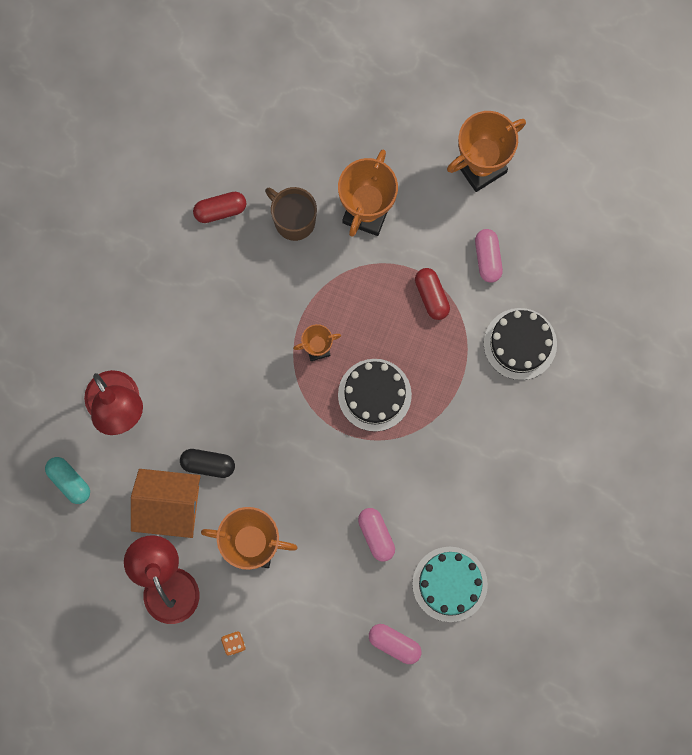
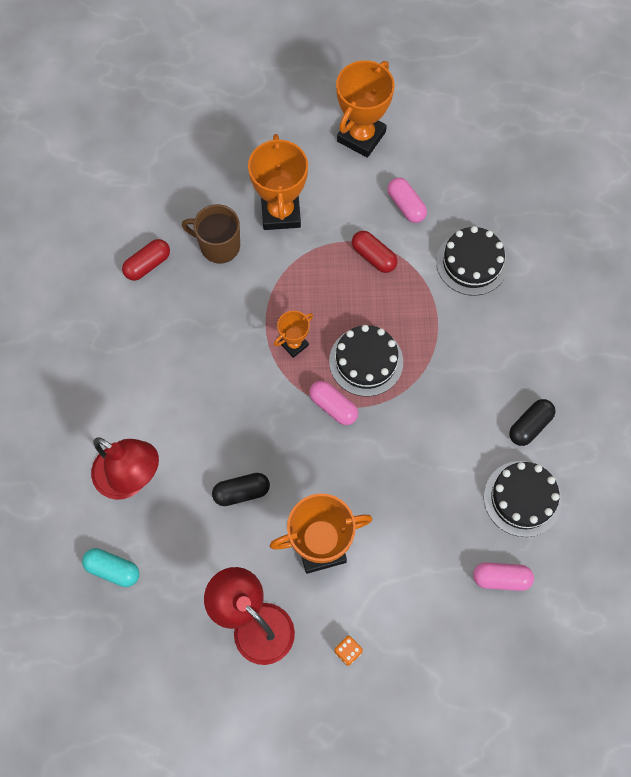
camera: 25 degrees left, 10 degrees down
orange house [131,469,201,538] -> none
pink capsule [358,508,395,562] -> pink capsule moved to [309,381,358,425]
turquoise cake [412,547,488,622] -> black cake [484,461,562,537]
none -> black capsule [509,399,556,446]

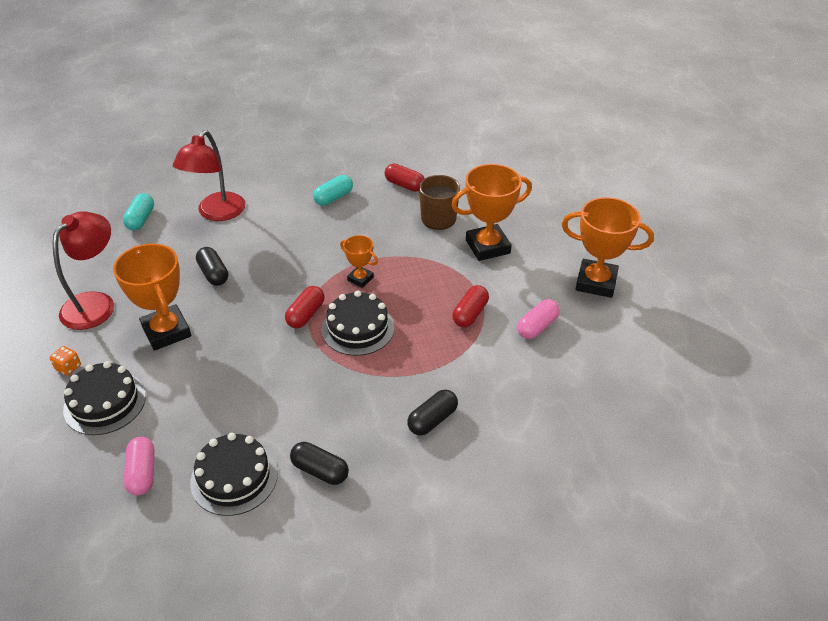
camera: 75 degrees right, 25 degrees down
pink capsule [309,381,358,425] -> red capsule [285,286,325,328]
black cake [436,226,508,296] -> black cake moved to [63,361,146,435]
none -> turquoise capsule [313,175,353,206]
none -> black capsule [407,390,458,435]

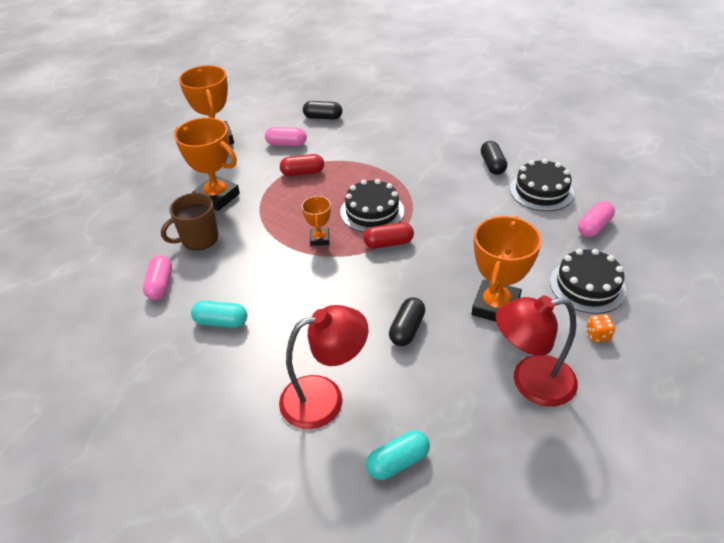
camera: 125 degrees left, 0 degrees up
red capsule [385,164,425,192] -> pink capsule [143,255,172,300]
black capsule [407,390,458,435] -> black capsule moved to [303,101,342,120]

